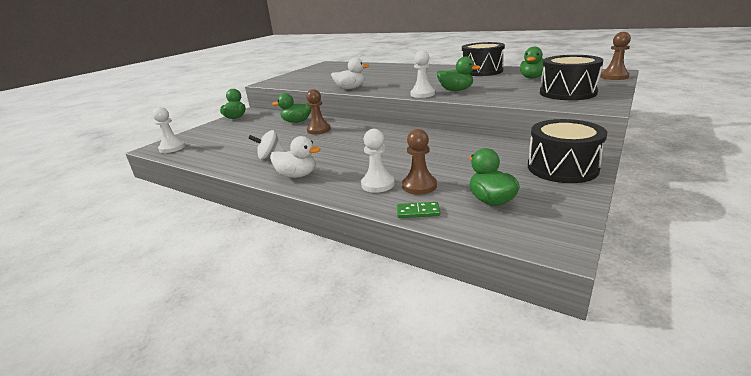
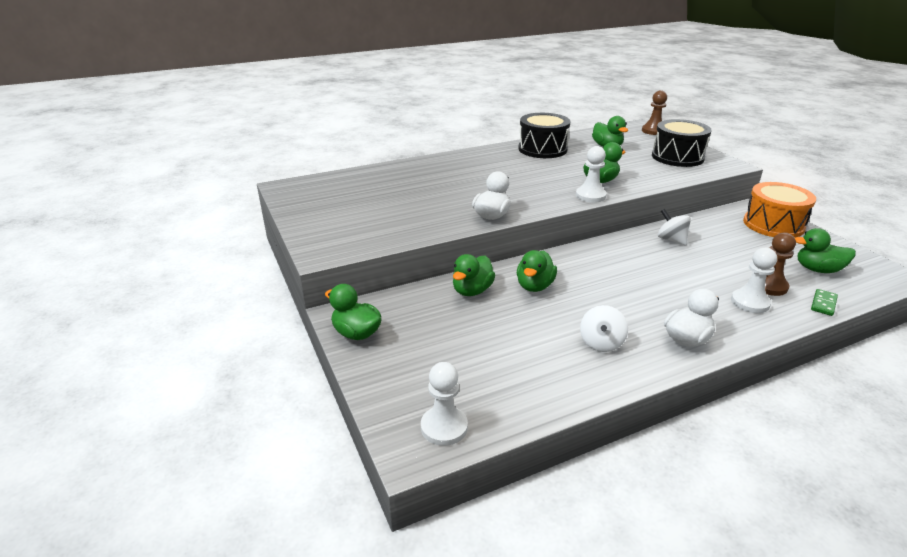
camera: 60 degrees left, 5 degrees up
brown pawn [306,89,331,134] -> green duck [517,250,557,292]
black drum [528,119,607,183] -> orange drum [743,182,816,238]
none -> white spinning top [658,209,691,245]

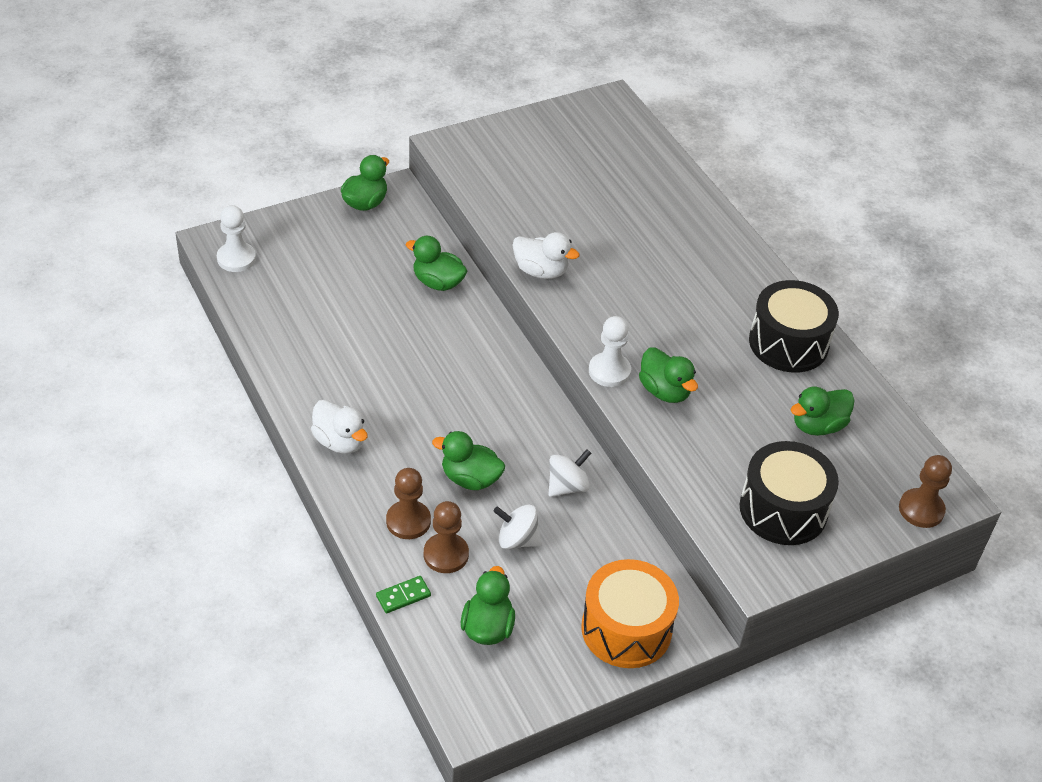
camera: 85 degrees right, 15 degrees up
green duck [517,250,557,292] -> green duck moved to [432,431,505,490]
white spinning top [580,305,628,352] -> white spinning top moved to [493,504,542,549]
white pawn [731,248,777,313] -> brown pawn [386,468,431,539]
green domino [811,289,838,316] -> green domino turned 60 degrees counterclockwise [376,576,431,614]

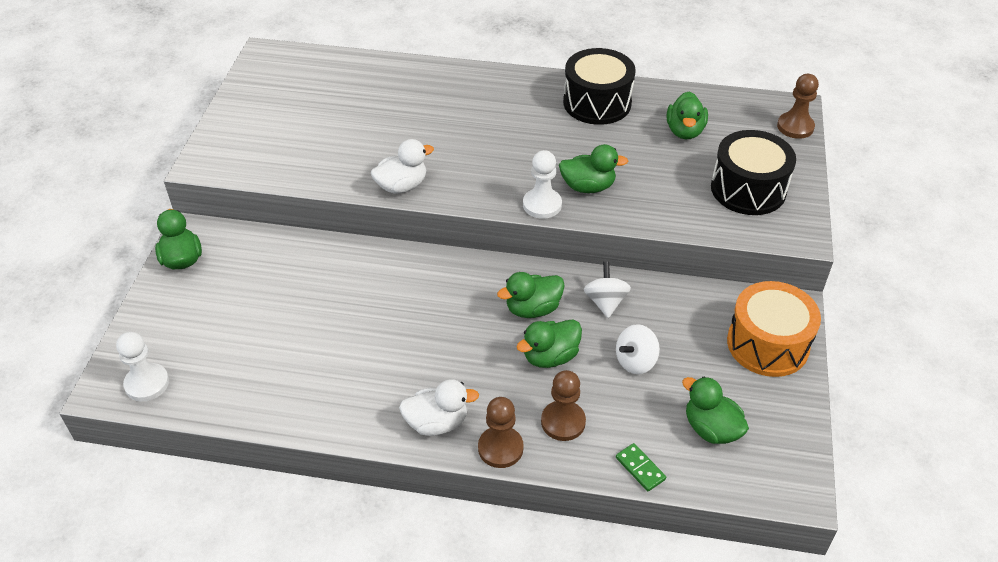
camera: 50 degrees left, 0 degrees up
green domino [376,576,431,614] -> green domino turned 45 degrees counterclockwise [616,443,666,491]
green duck [406,236,467,291] -> green duck moved to [497,272,565,318]
brown pawn [424,501,469,573] -> brown pawn moved to [478,397,524,468]

